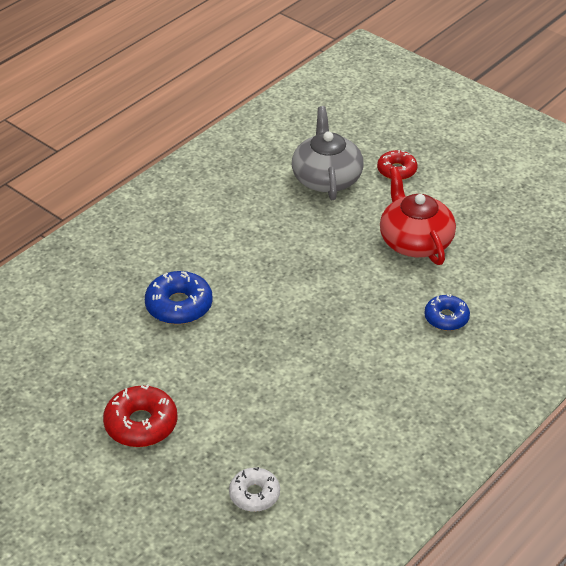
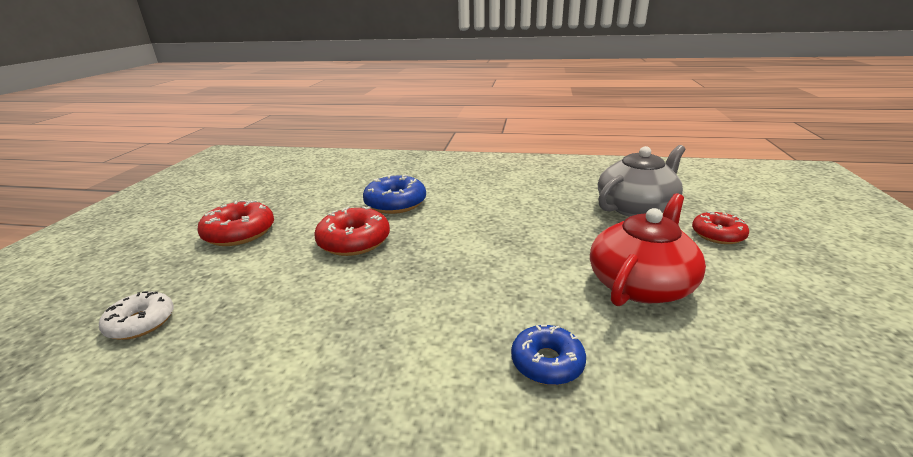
camera: 60 degrees right, 15 degrees down
none -> red donut [314,206,390,256]

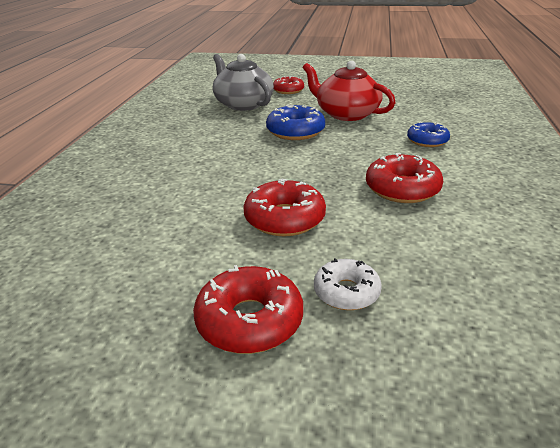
camera: 90 degrees left, 5 degrees up
white donut [99,291,174,340] -> white donut moved to [314,258,382,310]
blue donut [363,175,426,214] -> blue donut moved to [266,105,325,140]
none -> red donut [366,153,443,203]

